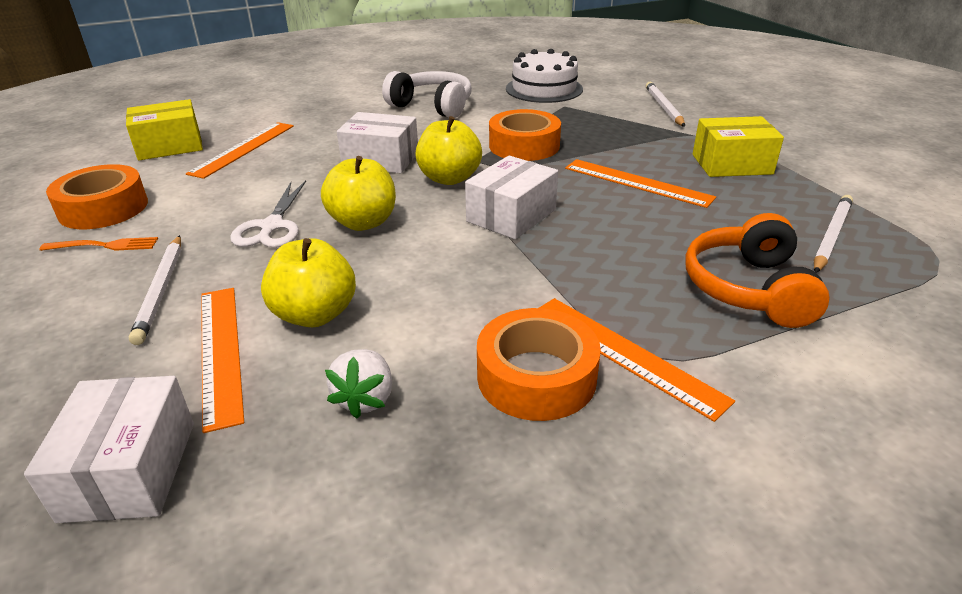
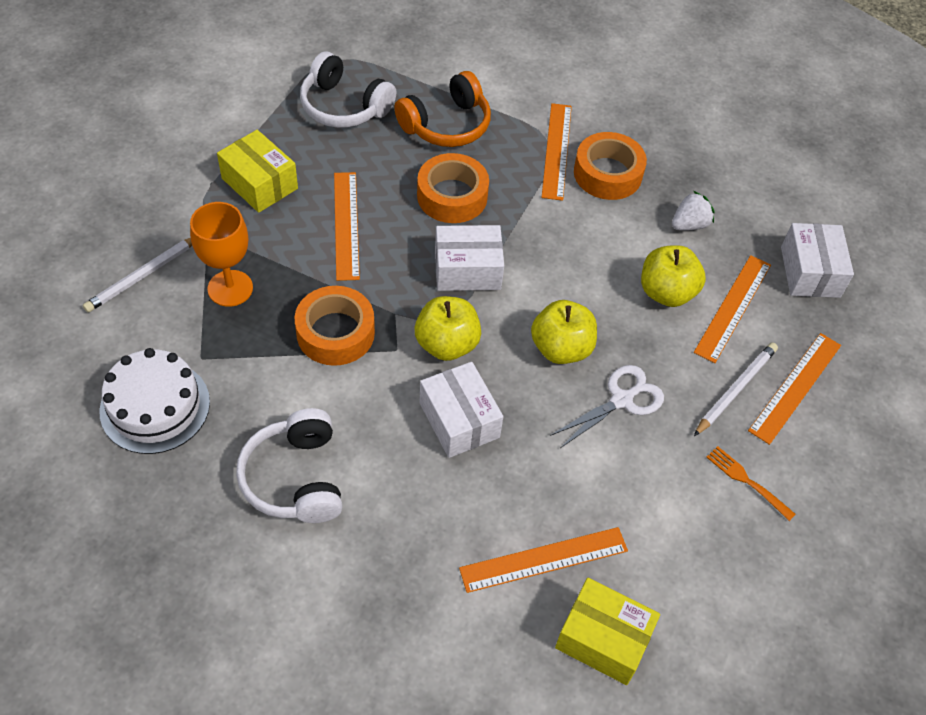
camera: 135 degrees left, 20 degrees up
white box [24,376,194,523] -> white box turned 45 degrees counterclockwise [781,223,854,298]
orange tape [46,164,148,229] -> orange tape moved to [417,153,489,223]
white pencil [814,195,853,273] -> white headphones [300,52,397,128]
none -> orange goblet [190,202,253,307]
none -> orange ruler [748,333,841,445]

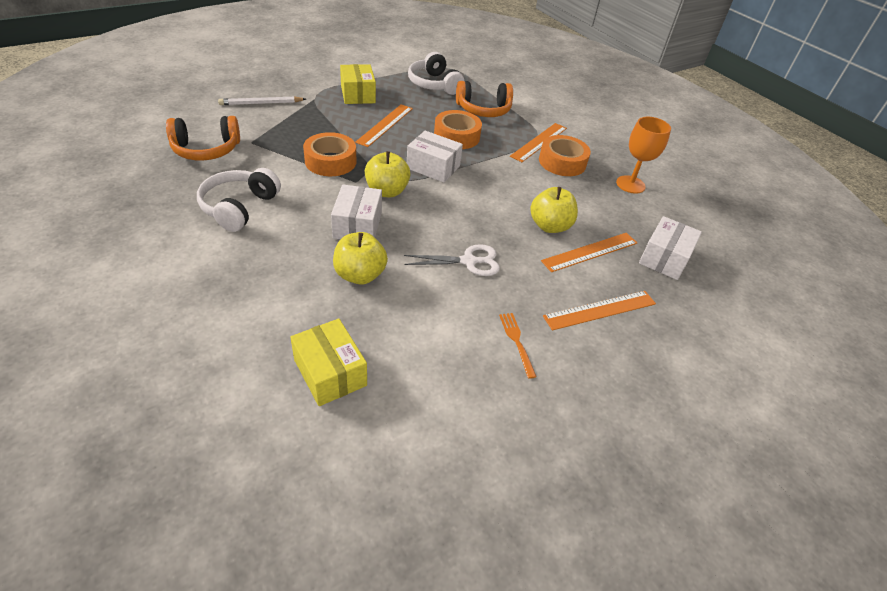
camera: 30 degrees right, 10 degrees down
white cake [99,348,210,454] -> orange headphones [166,116,240,161]
orange goblet [190,202,253,307] -> orange goblet moved to [616,117,671,194]
orange ruler [459,527,628,593] -> none
yellow apple [531,300,597,364] -> yellow apple moved to [333,232,388,285]
white strawberry [672,191,715,231] -> none
white pencil [694,342,778,436] -> none

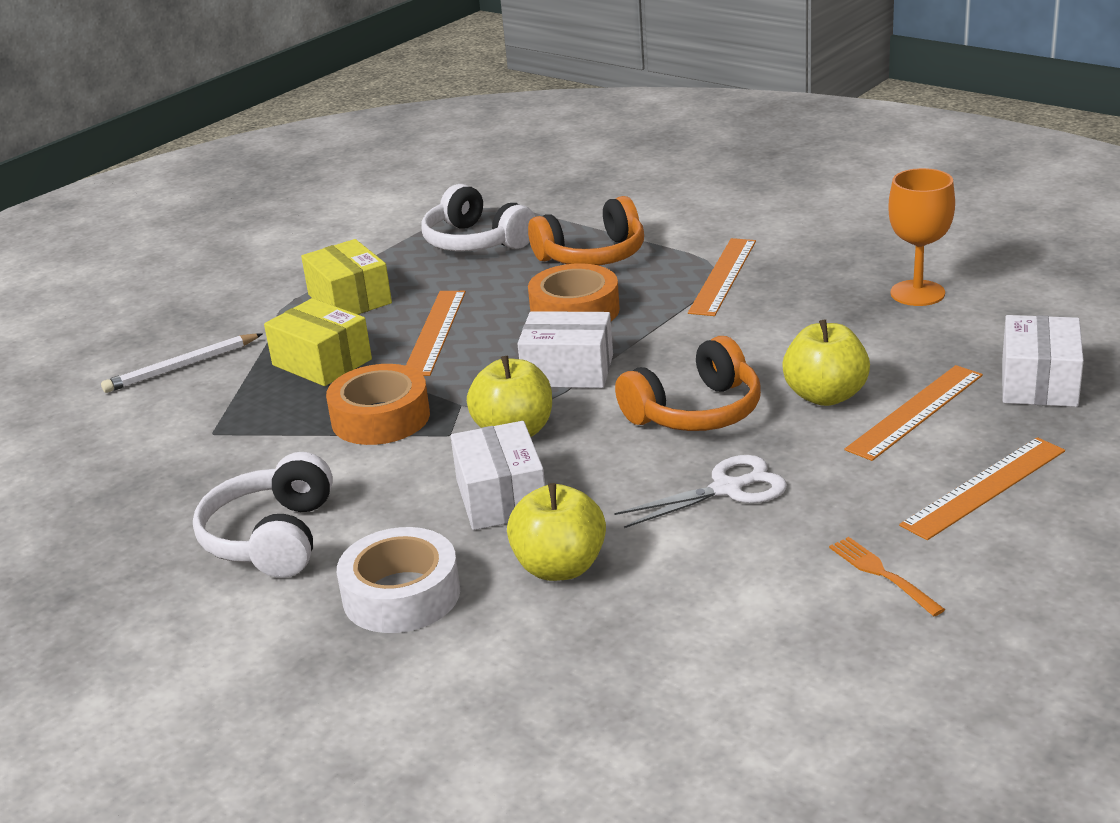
camera: 10 degrees left, 15 degrees down
orange headphones [166,116,240,161] -> orange headphones moved to [615,336,761,431]
yellow box [290,319,367,406] -> yellow box moved to [264,298,372,386]
orange tape [539,135,591,176] -> none
none -> white tape [337,527,460,633]

